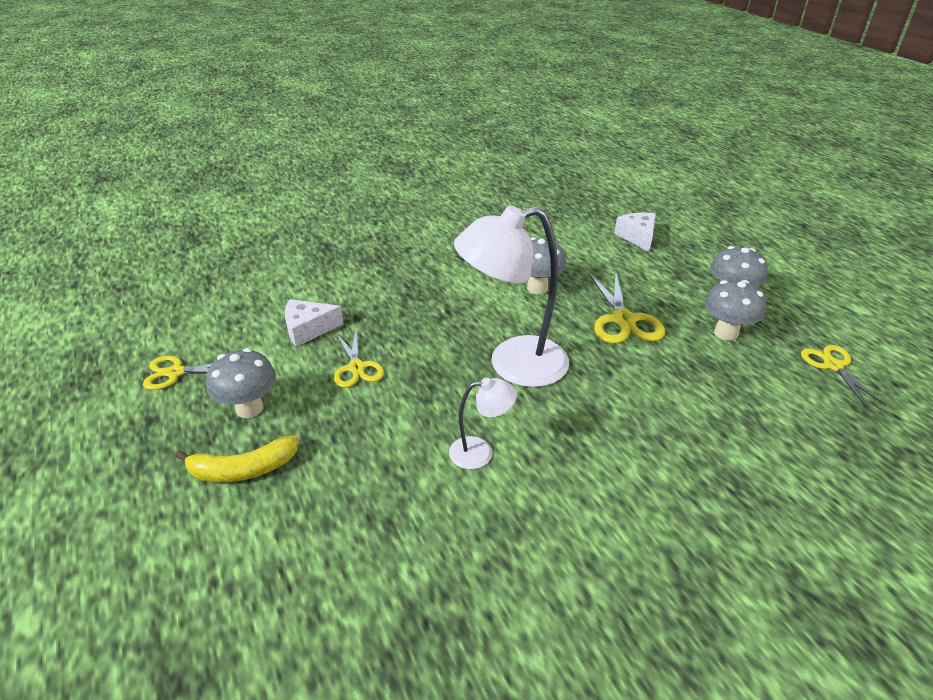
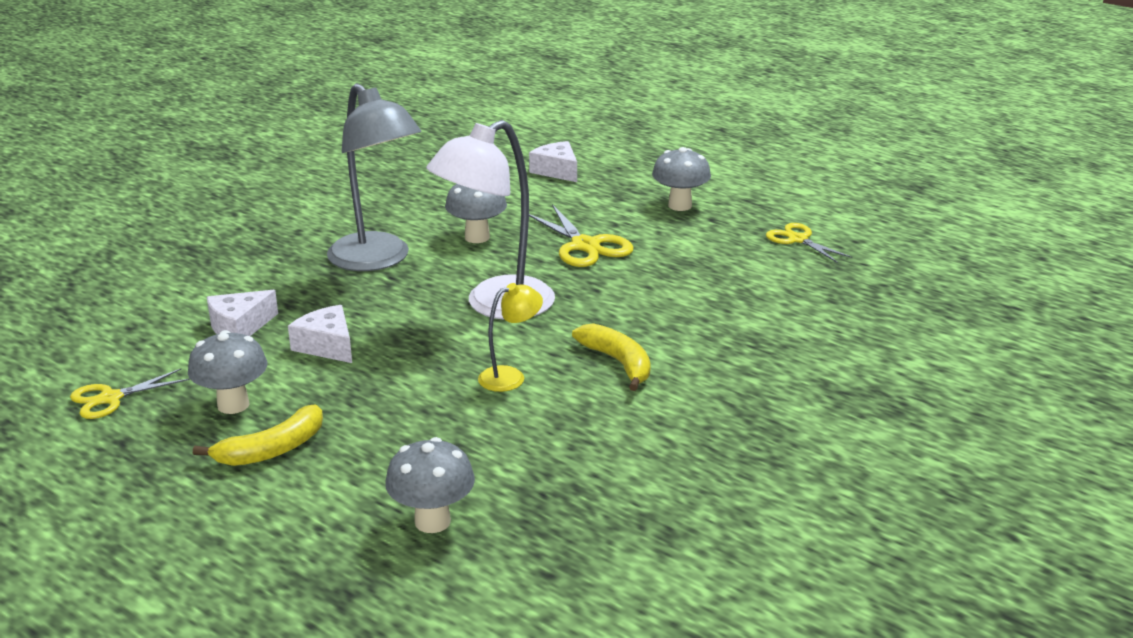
camera: 25 degrees left, 10 degrees down
yellow scissors [334,331,384,388] -> white cheese [288,305,352,363]
white lamp [449,378,517,469] -> yellow lamp [478,283,543,392]
grey mushroom [704,280,766,341] -> grey mushroom moved to [385,437,475,533]
none -> grey lamp [327,83,421,271]
none -> yellow banana [572,323,651,391]

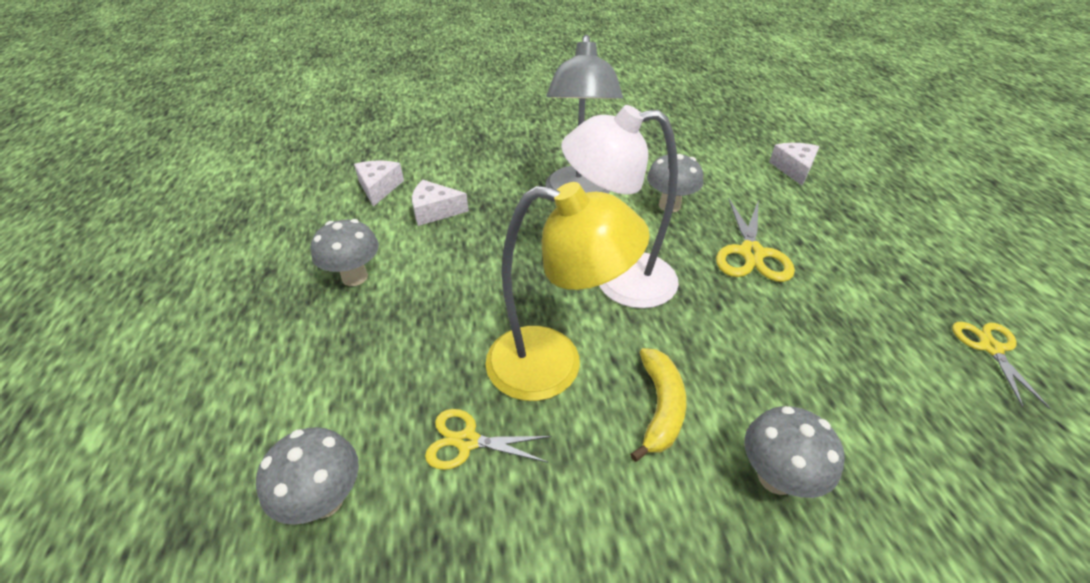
camera: 40 degrees right, 15 degrees up
yellow scissors [70,369,190,419] -> yellow scissors moved to [425,409,551,470]
yellow banana [193,404,323,466] -> none
white cheese [288,305,352,363] -> white cheese moved to [354,160,404,207]
yellow lamp [478,283,543,392] -> yellow lamp [485,182,650,401], size x2.08
grey mushroom [652,147,711,211] -> grey mushroom moved to [745,406,845,498]

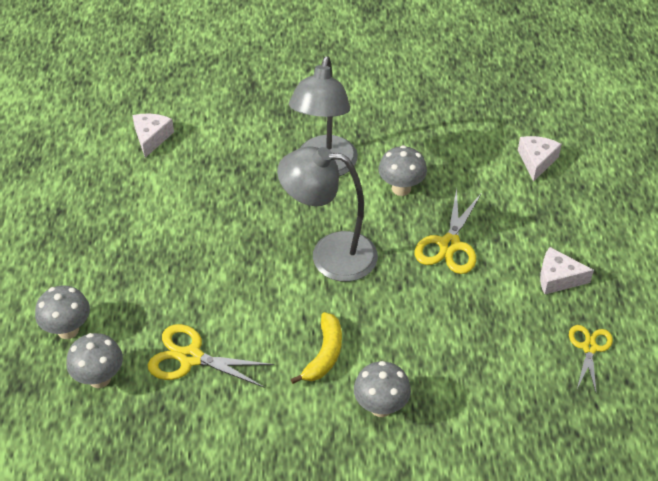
camera: 10 degrees right, 5 degrees up
grey mushroom [311,219,379,286] -> grey mushroom moved to [35,286,90,339]
white cheese [412,180,469,226] -> white cheese moved to [540,247,594,294]
yellow scissors [425,409,551,470] -> yellow scissors [148,324,274,388], size x1.52
yellow lamp [485,182,650,401] -> none
white lamp [561,105,679,308] -> grey lamp [277,146,378,282]

